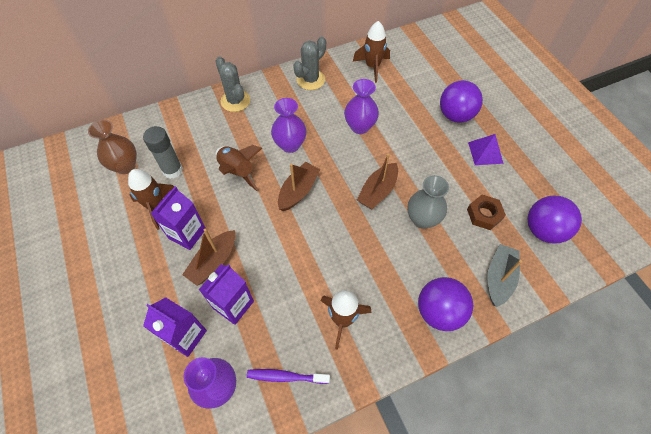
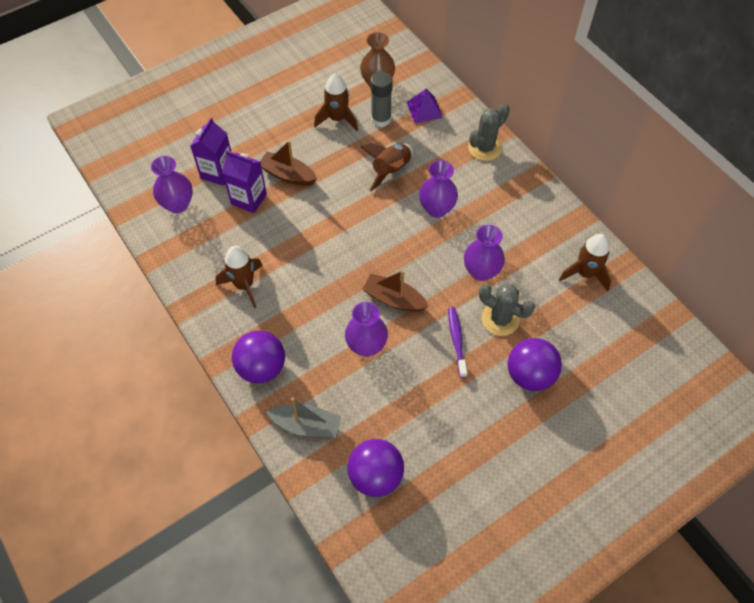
camera: 80 degrees right, 0 degrees up
purple carton [151,187,206,250] -> none
purple toothbrush [247,369,330,384] -> purple toothbrush moved to [448,307,467,378]
brown boat [278,162,320,211] -> none
grey cactus [293,36,326,90] -> grey cactus moved to [479,284,535,336]
grey vase [407,175,449,229] -> purple vase [345,302,388,357]
brown nut [467,195,506,230] -> none
purple pyramid [468,134,504,165] -> purple pyramid moved to [407,88,443,123]

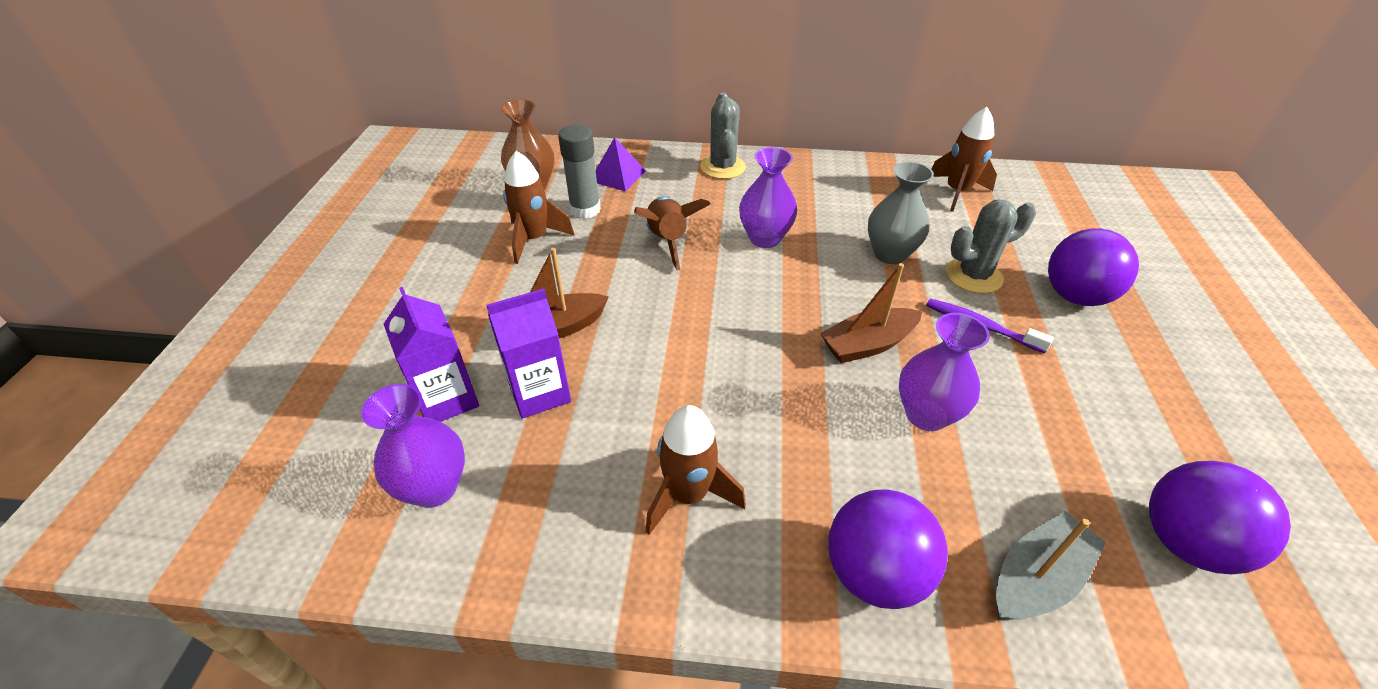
camera: 50 degrees left, 15 degrees down
purple vase [464,225,505,281] -> grey vase [868,161,934,264]

